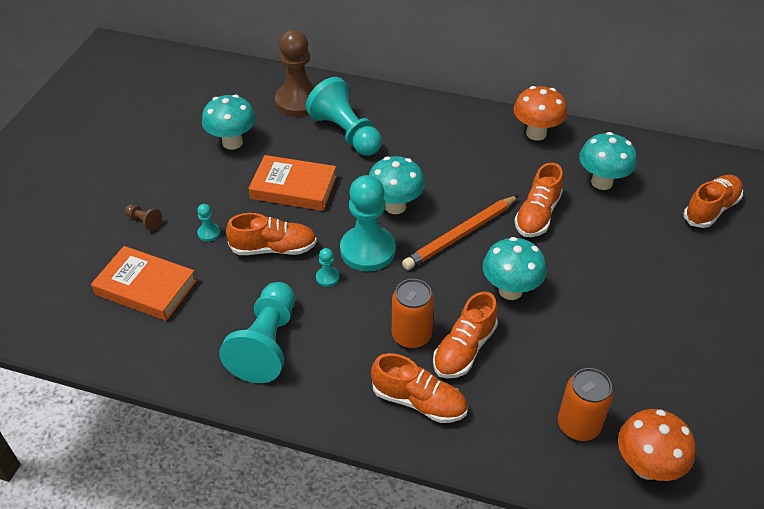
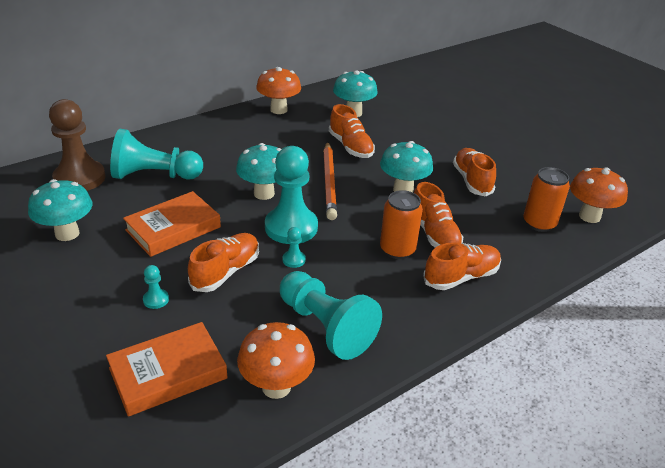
camera: 55 degrees left, 10 degrees down
brown pawn [125,205,162,231] -> none
orange shoe [684,175,743,228] -> orange shoe moved to [453,148,496,197]
none -> orange mushroom [237,322,315,399]

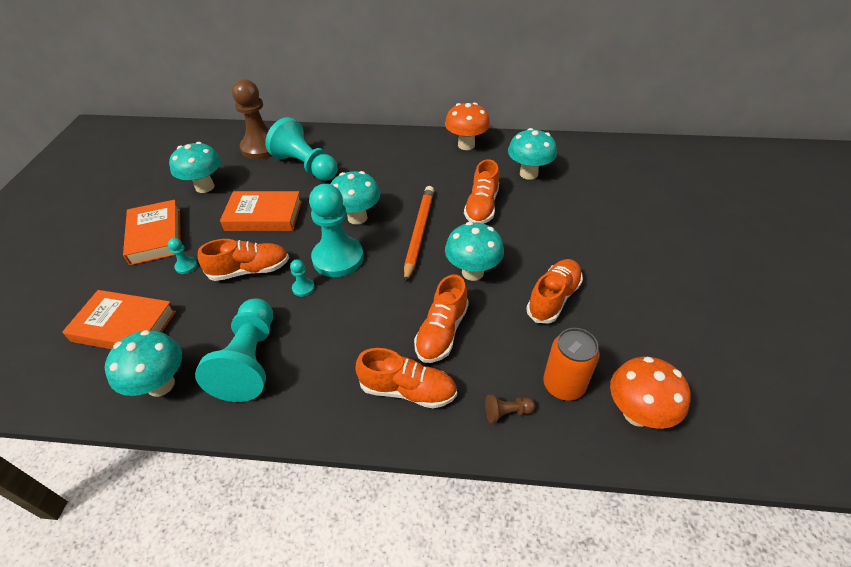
camera: 45 degrees right, 10 degrees up
orange mushroom [237,322,315,399] -> turquoise mushroom [105,330,182,397]
orange pencil [323,142,337,220] -> orange pencil turned 150 degrees clockwise [404,186,434,283]
orange can [380,190,423,259] -> none
none -> orange book [123,200,181,265]
none -> brown pawn [485,394,535,423]

